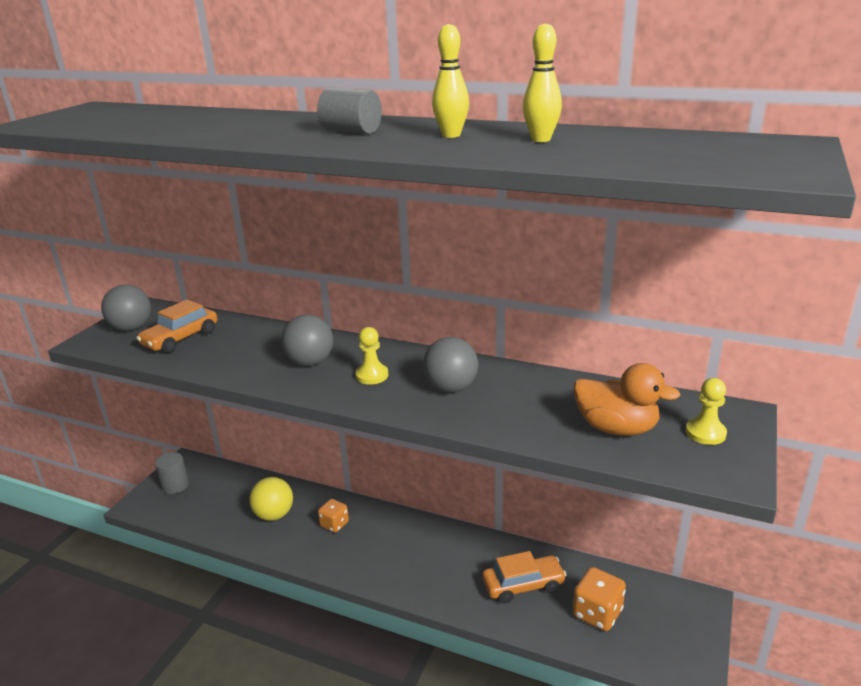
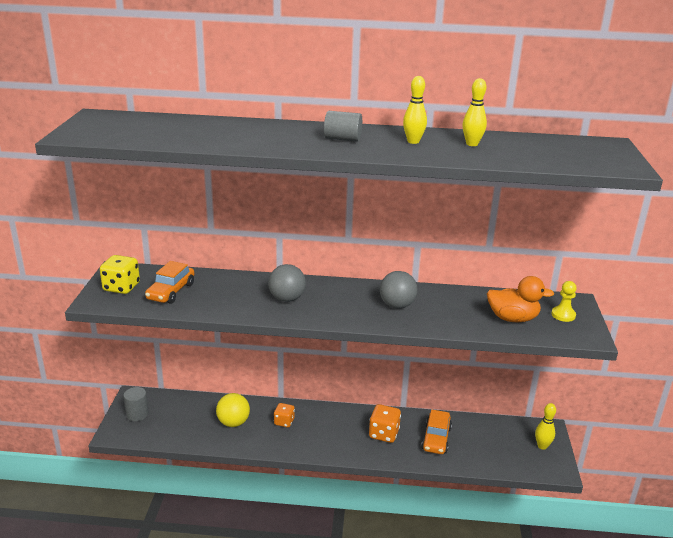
camera: 20 degrees left, 0 degrees up
grey ball [101,285,151,331] -> yellow dice [100,255,140,294]
yellow pawn [355,327,388,385] -> none
orange car [482,551,567,604] -> orange car turned 135 degrees clockwise [421,410,452,454]
orange dice [573,567,626,631] -> orange dice moved to [369,404,401,443]
none -> yellow bowling pin [535,403,556,450]

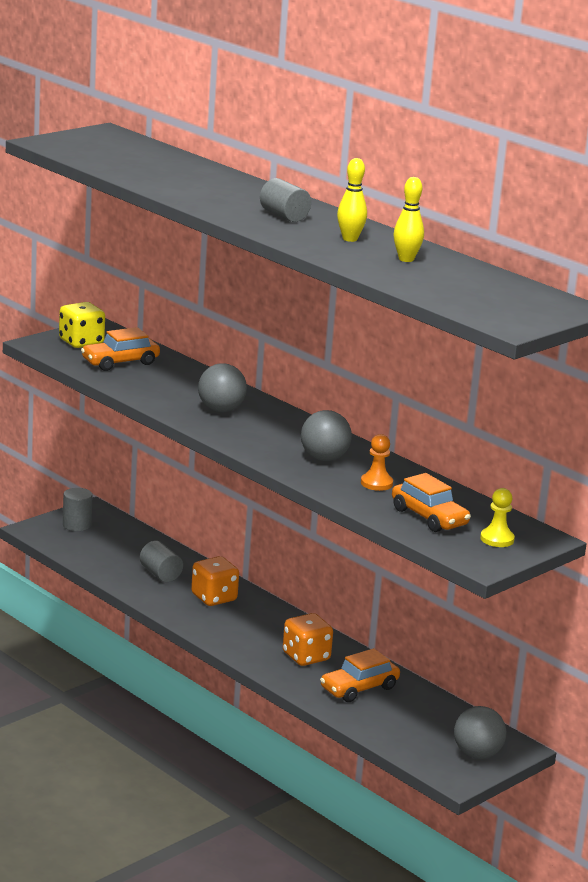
camera: 40 degrees right, 5 degrees down
yellow ball [216,393,250,427] -> grey cylinder [140,541,183,582]
orange dice [274,403,295,427] -> orange dice [191,556,239,606], size x1.52
orange duck [487,276,554,323] -> orange car [392,473,471,532]
yellow bowling pin [535,403,556,450] -> grey ball [454,706,507,759]
none -> orange pawn [361,434,393,491]

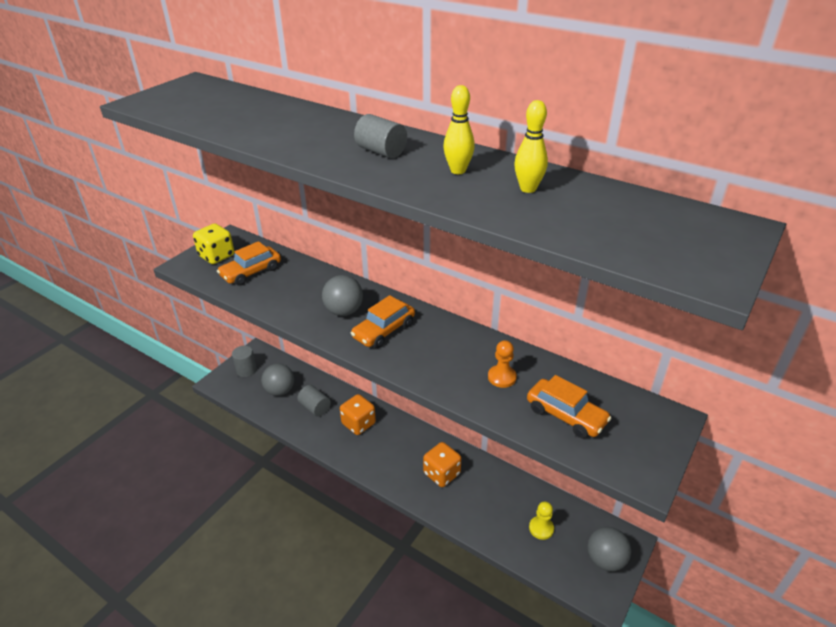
camera: 10 degrees left, 15 degrees up
grey ball [301,410,352,461] -> grey ball moved to [261,364,294,396]
orange car [320,648,400,702] -> orange car moved to [351,295,415,348]
yellow pawn [480,488,515,547] -> yellow pawn moved to [529,502,554,540]

